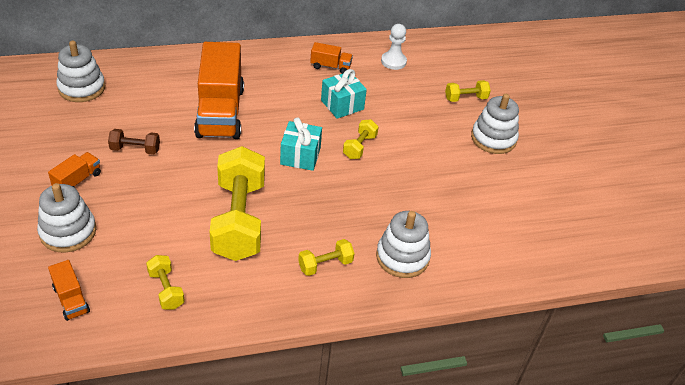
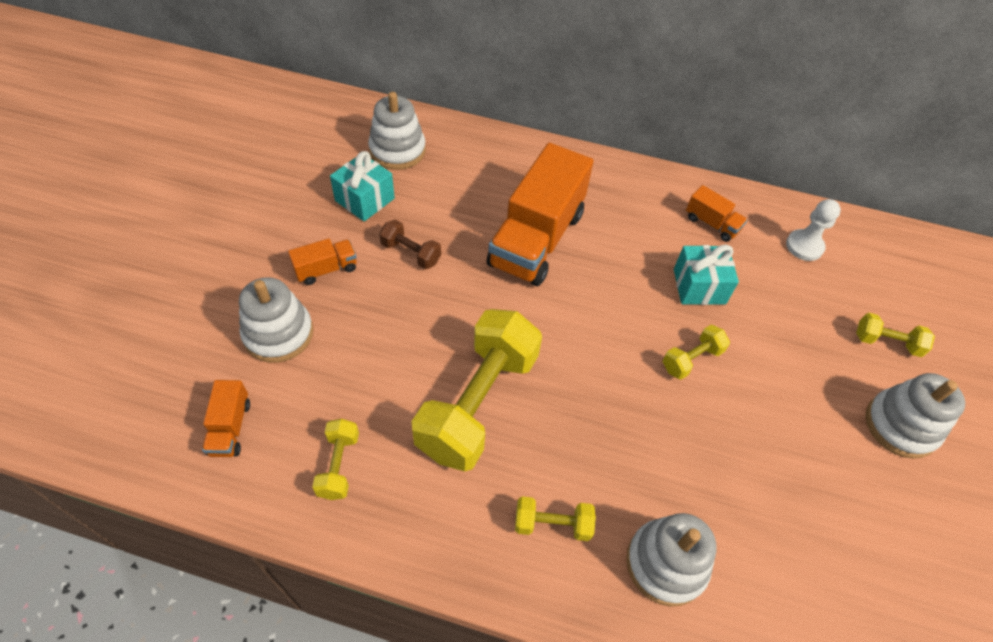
camera: 30 degrees right, 10 degrees up
turquoise gift [280,117,322,171] -> turquoise gift moved to [330,151,395,221]

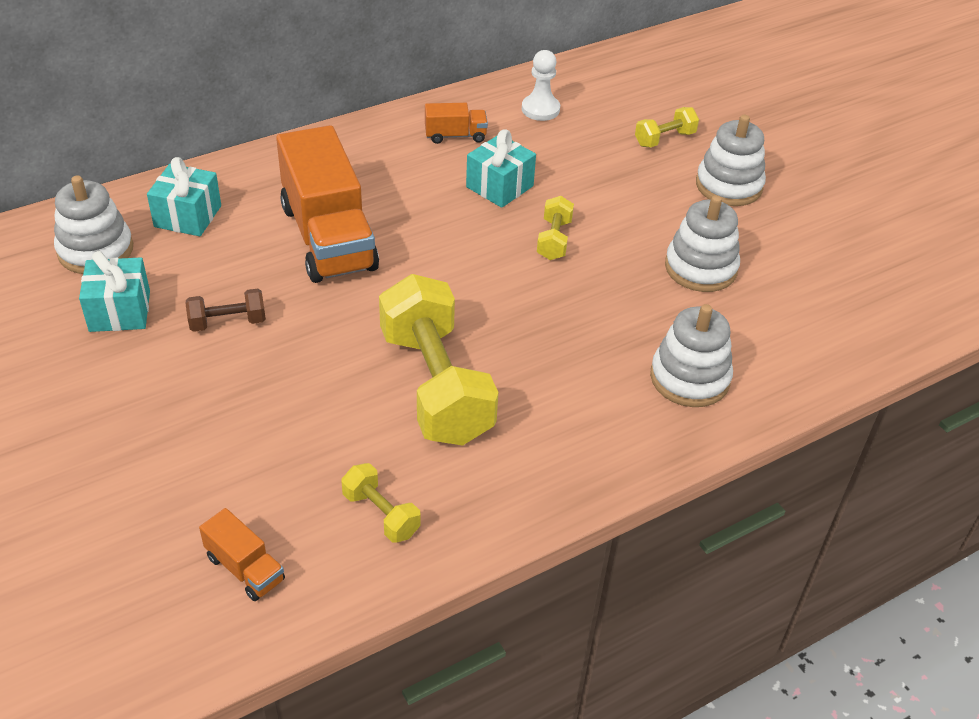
camera: 45 degrees left, 10 degrees down
white stacking toy [239,277,313,363] -> white stacking toy moved to [665,195,740,292]
orange truck [288,238,357,285] -> none
yellow dumbbell [515,496,596,541] -> none
none -> turquoise gift [147,157,221,236]

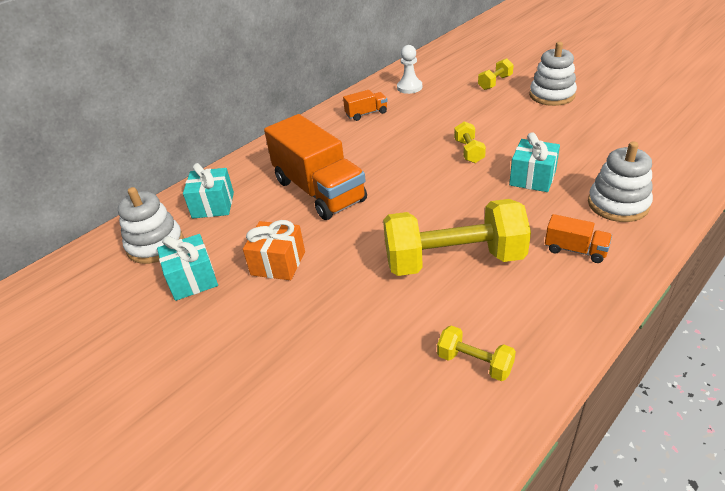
camera: 10 degrees left, 5 degrees down
brown dumbbell [186,289,266,332] -> orange gift [243,220,305,280]
orange truck [199,508,285,601] -> orange truck moved to [545,214,612,263]
yellow dumbbell [379,274,498,445] -> yellow dumbbell turned 60 degrees counterclockwise [383,199,531,276]
turquoise gift [466,129,536,208] -> turquoise gift moved to [509,132,560,192]
white stacking toy [665,195,740,292] -> none

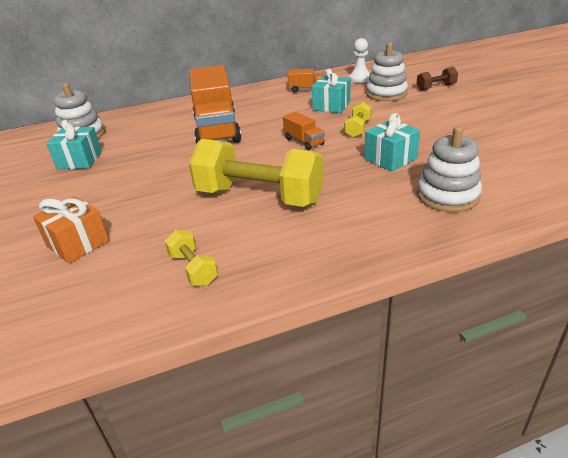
camera: 25 degrees right, 5 degrees down
turquoise gift [183,163,234,219] -> turquoise gift moved to [312,69,351,113]
orange gift [243,220,305,280] -> orange gift moved to [33,196,109,263]
yellow dumbbell [478,58,514,90] -> brown dumbbell [416,67,458,91]
white stacking toy [529,42,577,106] -> white stacking toy moved to [366,42,408,101]
orange truck [545,214,612,263] -> orange truck moved to [283,112,325,150]

